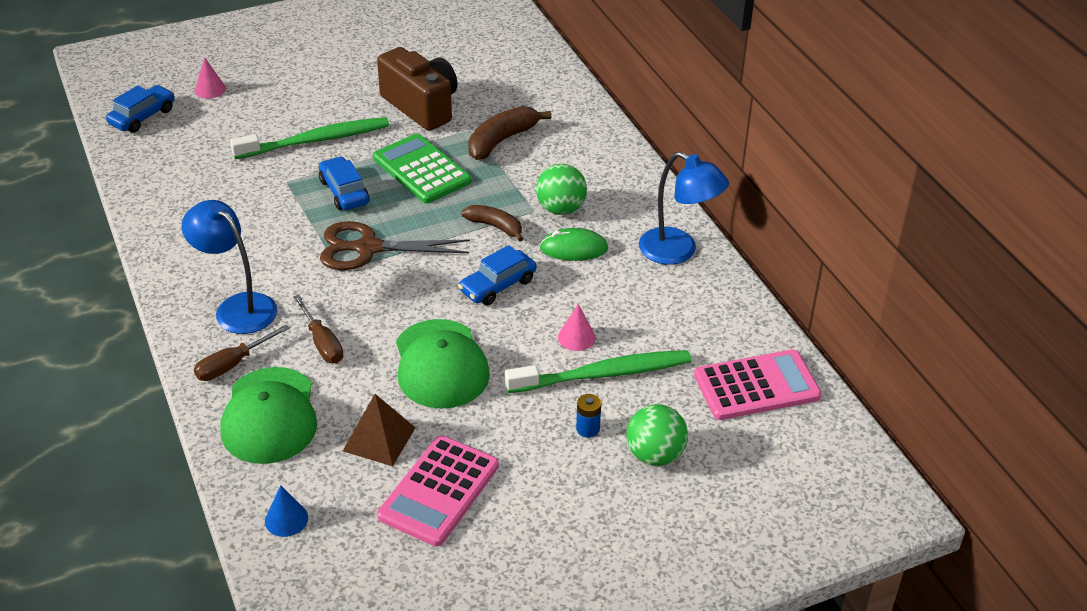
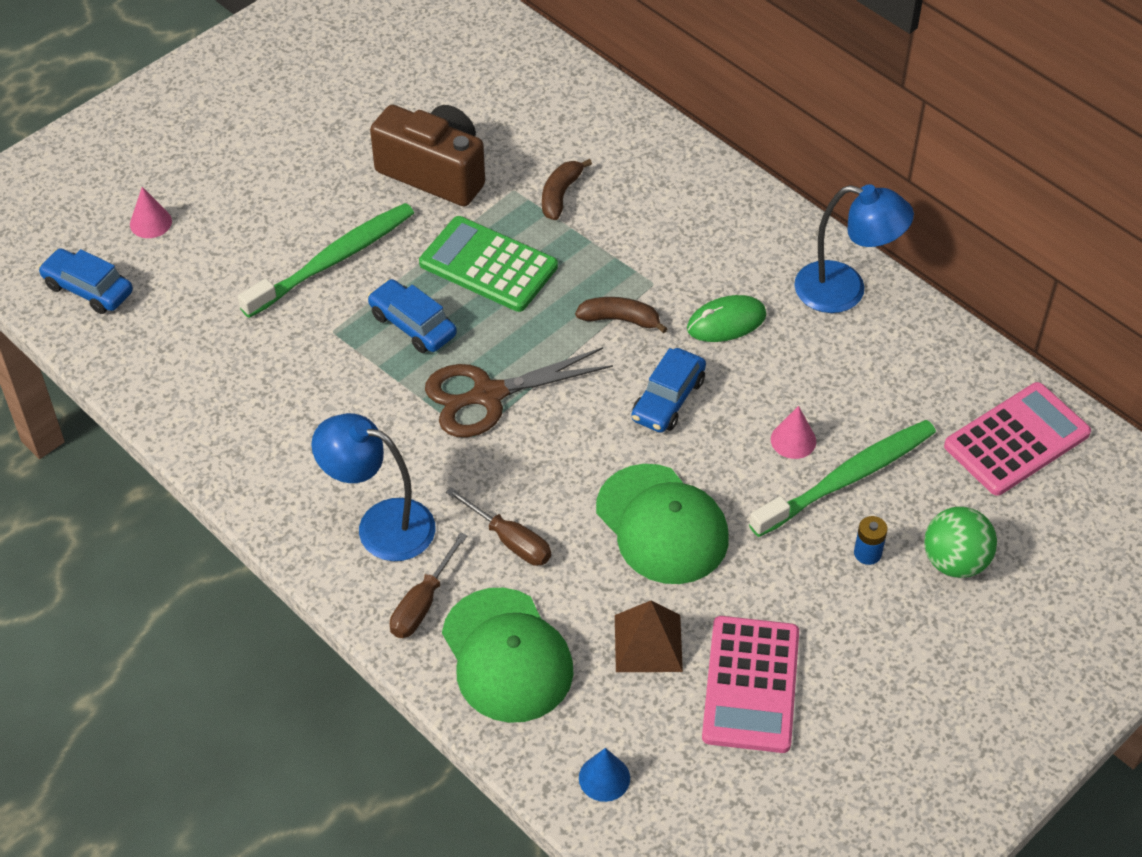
camera: 20 degrees left, 10 degrees up
blue car [106,85,175,133] -> blue car turned 75 degrees counterclockwise [38,248,133,314]
brown banana [468,106,551,160] -> brown banana [542,159,592,220], size x0.65
green ball [536,164,587,215] -> none

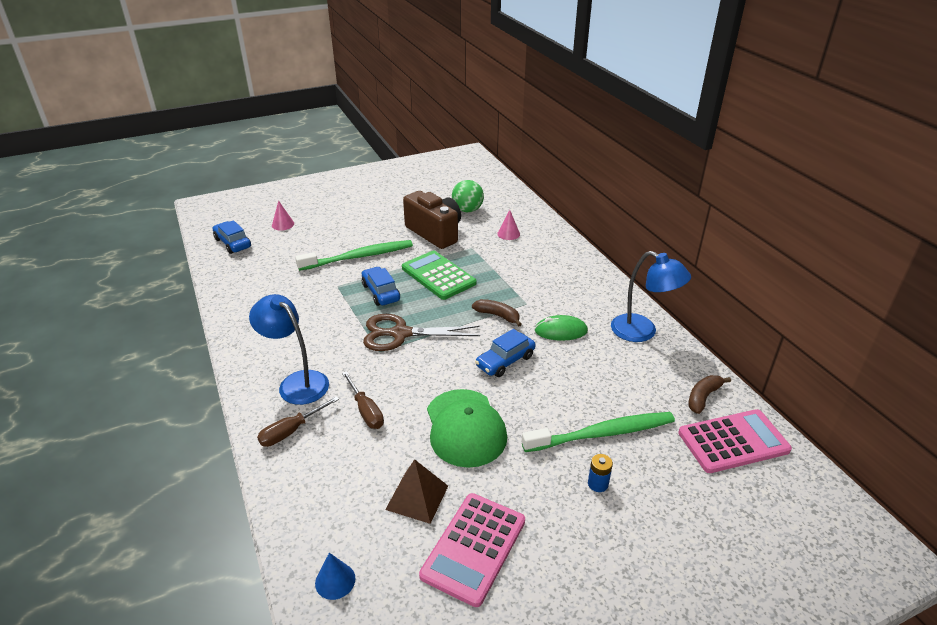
camera: 20 degrees right, 15 degrees down
green cap [442,588,574,723] -> none
brown banana [542,159,592,220] -> brown banana moved to [688,375,731,414]
pink cone [771,406,816,459] -> pink cone moved to [498,210,520,240]
green ball [924,506,997,578] -> green ball moved to [452,180,484,212]

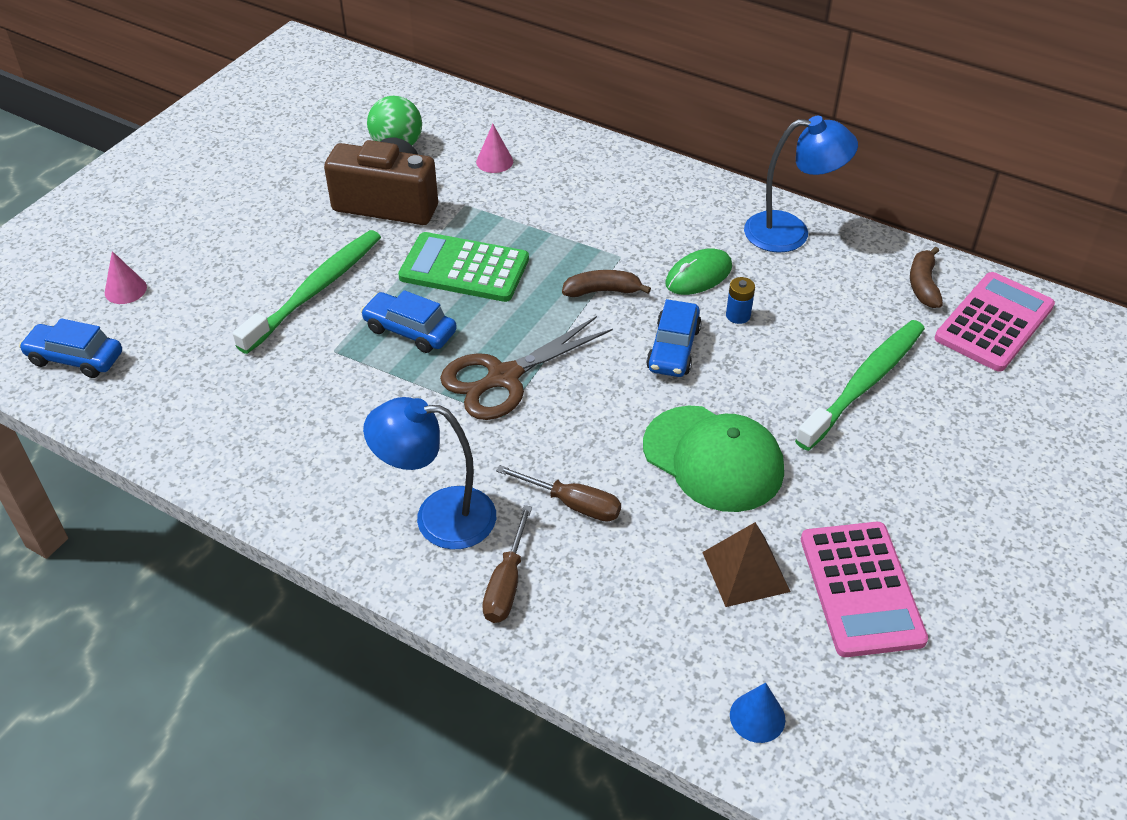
camera: 35 degrees left, 10 degrees up
blue battery [588,454,613,492] -> blue battery moved to [726,277,755,324]

